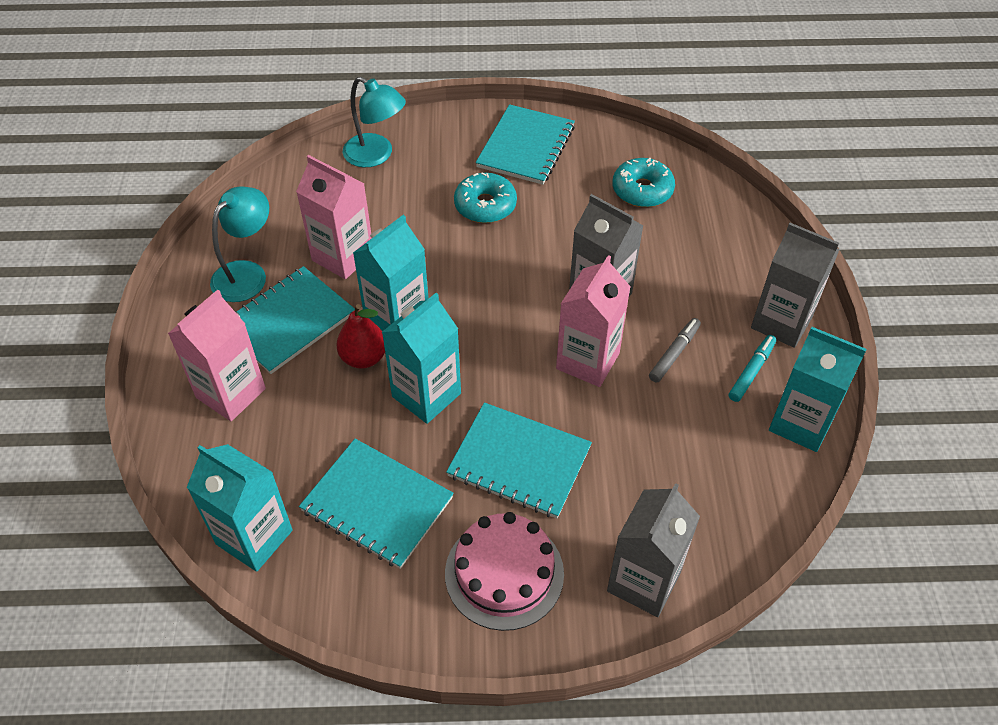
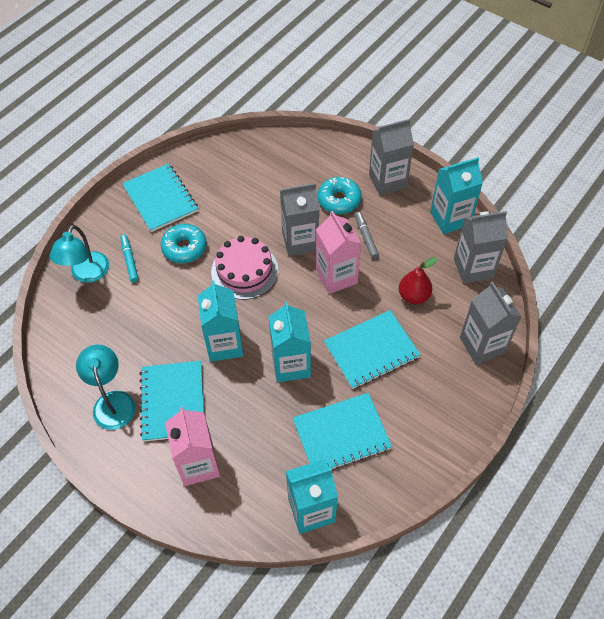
camera: 50 degrees left, 5 degrees up
pink carton [296,155,372,279] -> none
red pear [336,304,385,369] -> red pear moved to [399,257,438,304]
turquoise lamp [343,77,406,167] -> turquoise lamp turned 120 degrees clockwise [49,225,109,283]
pink cake [445,512,564,631] -> pink cake moved to [211,236,279,300]
turquoise donut [612,158,675,207] -> turquoise donut moved to [318,177,362,214]
turquoise marker [729,335,776,402] -> turquoise marker moved to [120,234,139,283]
none -> grey carton [454,211,508,284]

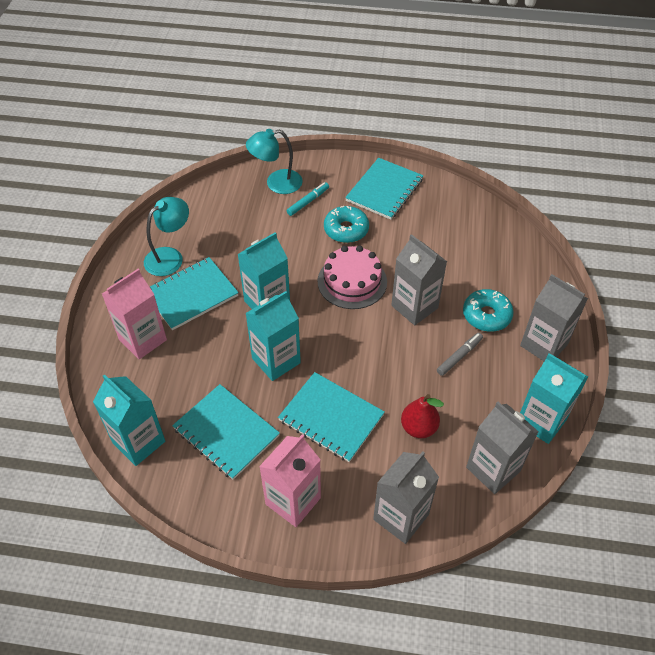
camera: 60 degrees right, 5 degrees down
pink carton [316,211,361,294] -> pink carton moved to [259,434,321,527]

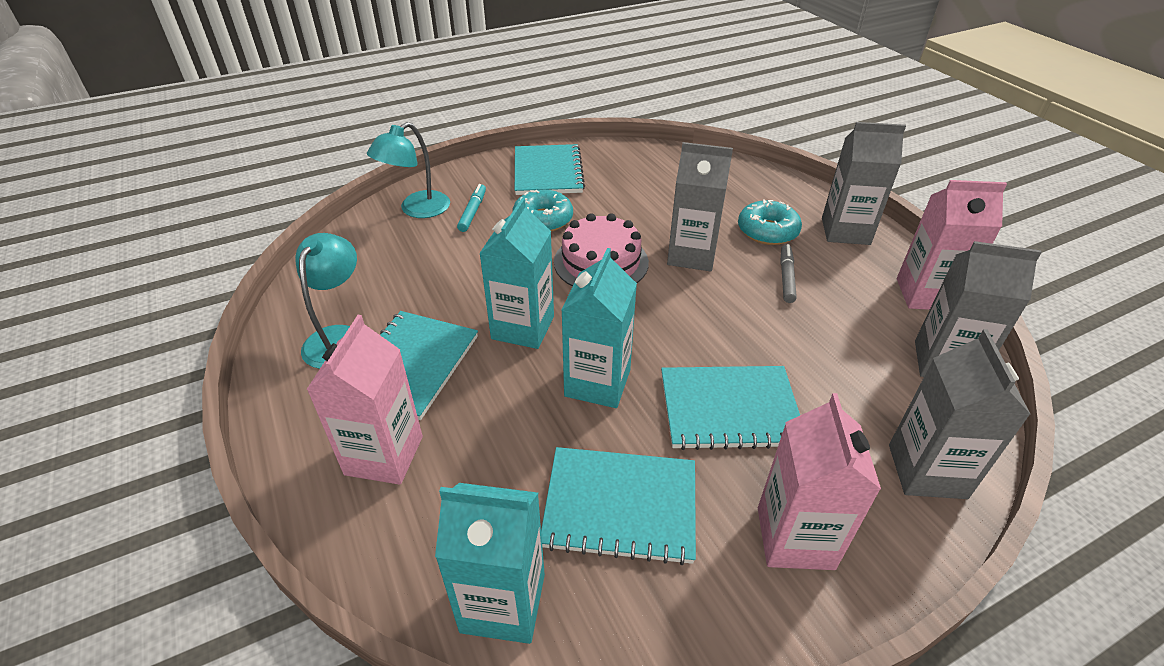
camera: 35 degrees left, 10 degrees down
red pear [401,394,444,438] -> none
turquoise carton [520,353,588,444] -> pink carton [897,180,1007,310]

